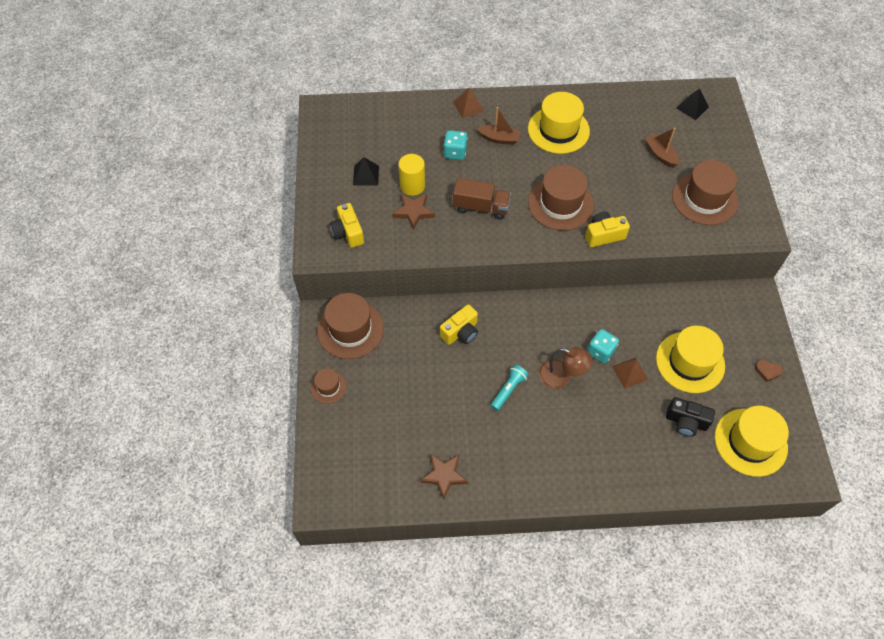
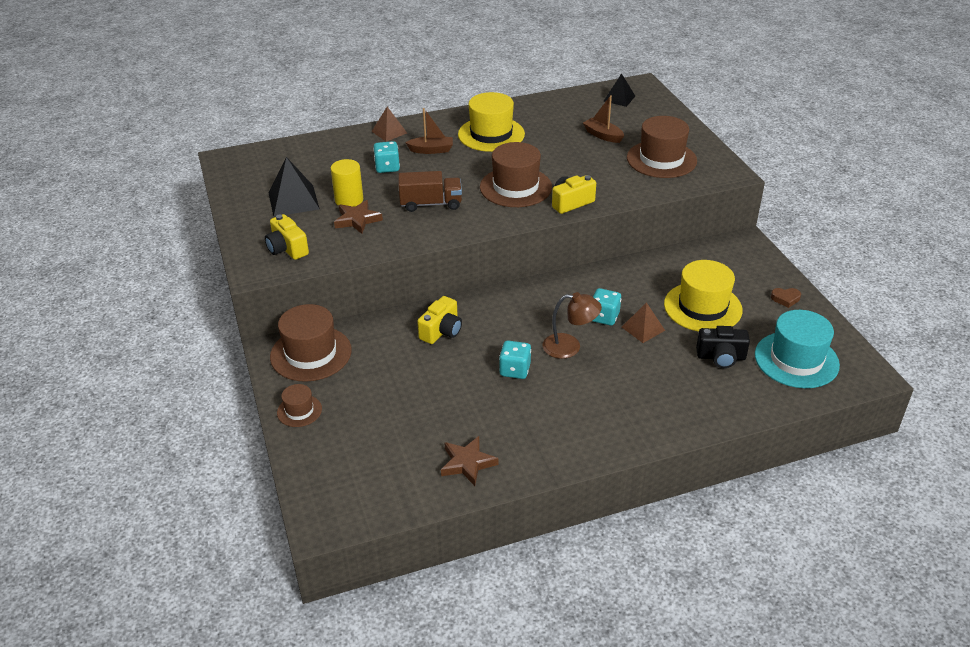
camera: 15 degrees left, 20 degrees down
black pyramid [353,157,379,185] -> black pyramid [268,157,320,217], size x1.59
turquoise flashlight [491,365,529,411] -> turquoise dice [499,340,531,379]
yellow hat [715,406,789,477] -> turquoise hat [755,310,840,388]

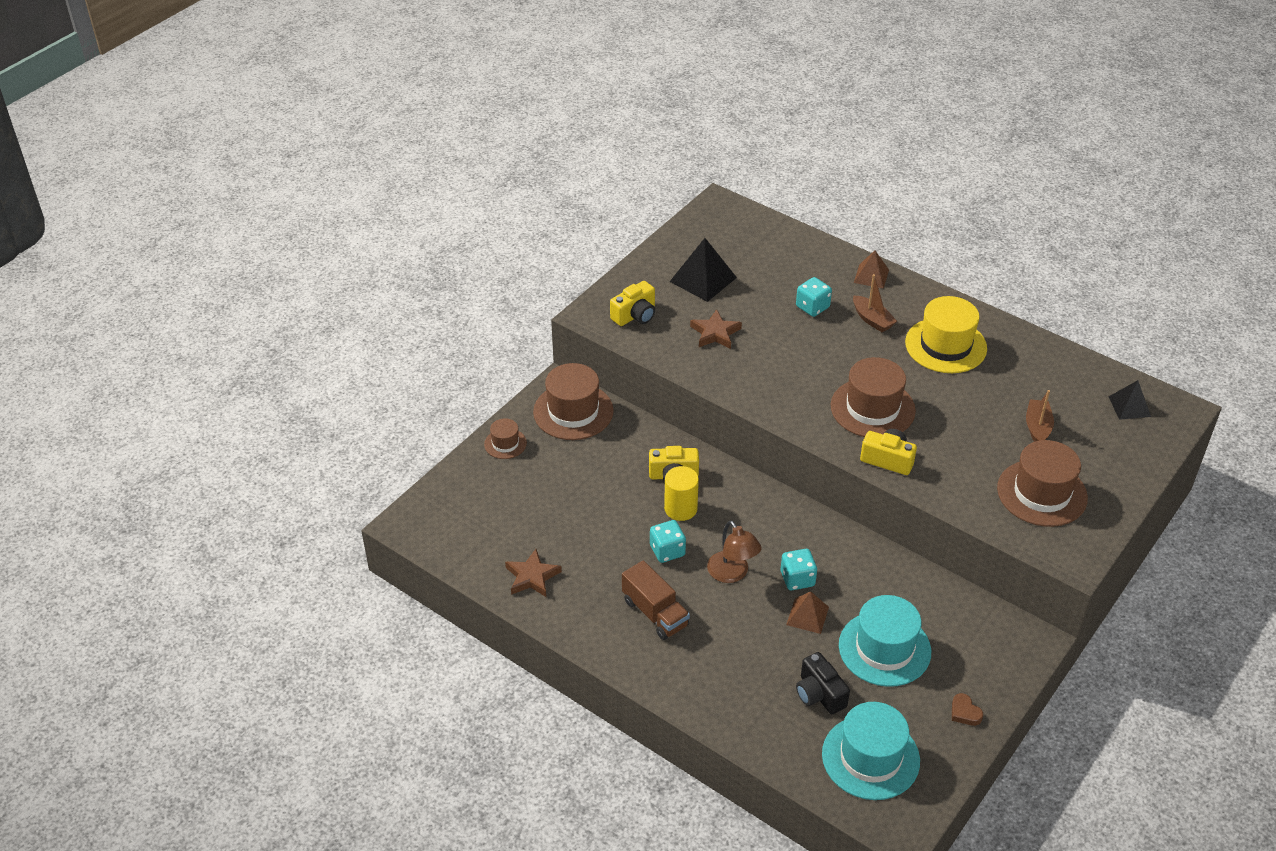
camera: 55 degrees right, 5 degrees up
yellow camera [265,214,309,260] -> yellow camera turned 150 degrees counterclockwise [610,281,655,326]
yellow cylinder [331,159,363,207] -> yellow cylinder moved to [664,466,699,521]
brown truck [398,171,462,212] -> brown truck moved to [622,560,690,640]
yellow hat [664,260,743,332] -> turquoise hat [839,595,931,687]

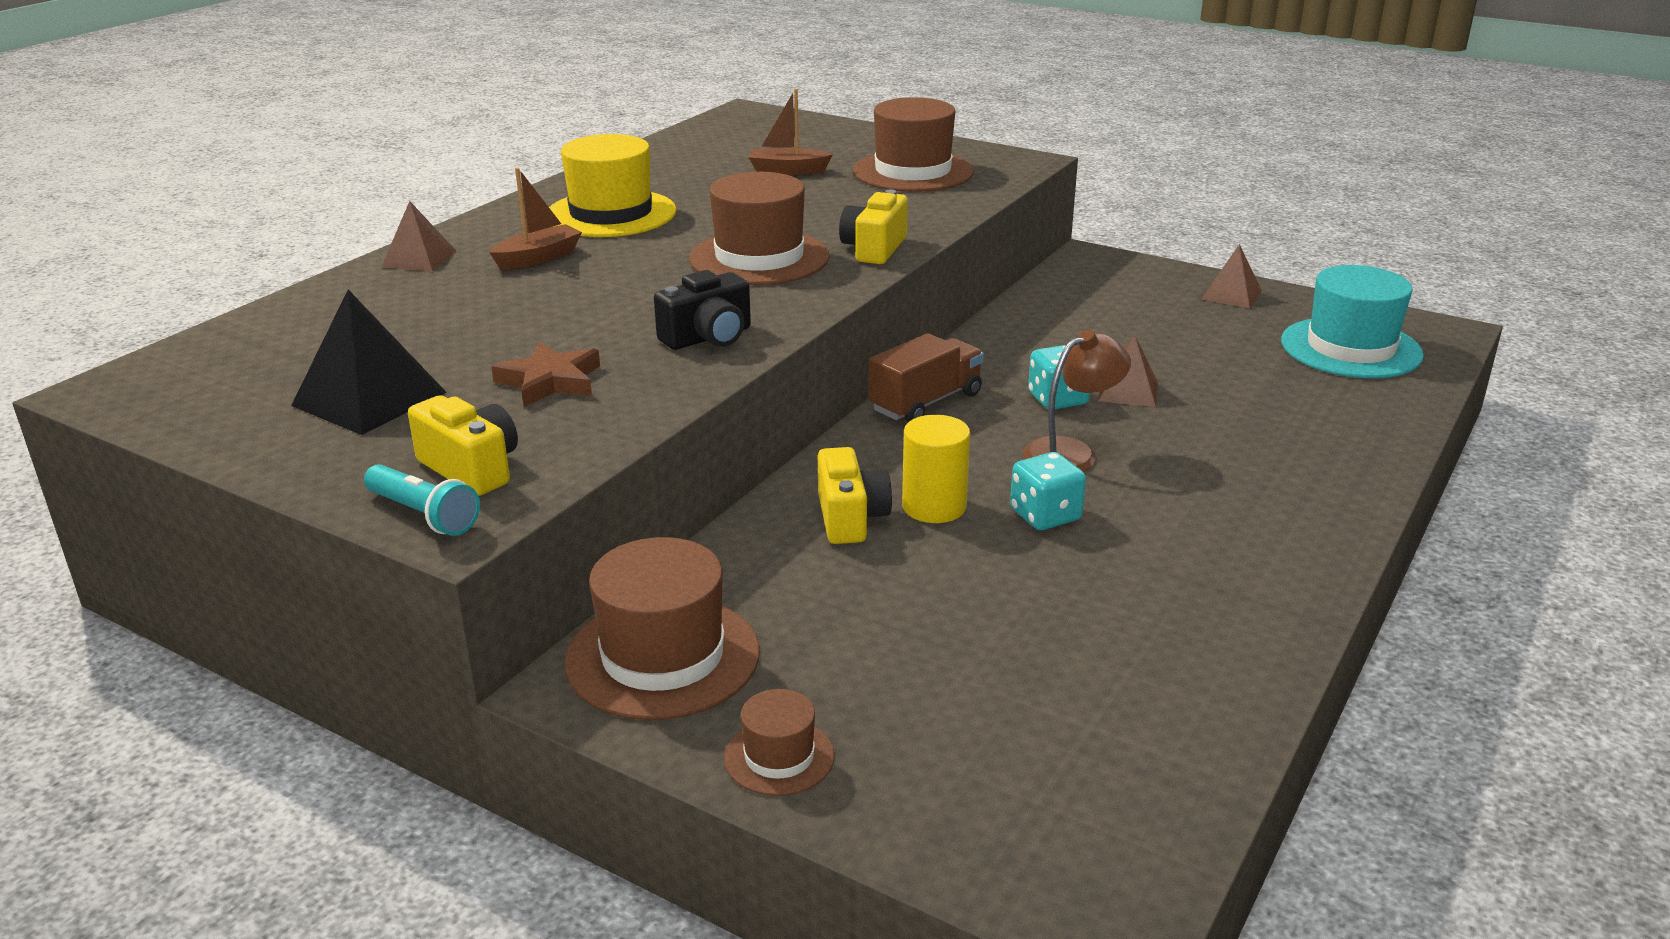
camera: 95 degrees left, 15 degrees down
brown star [505,549,562,597] -> none
brown truck [622,560,690,640] -> brown truck moved to [868,333,984,422]
turquoise dice [796,277,832,317] -> none
black camera [796,652,850,714] -> black camera moved to [654,270,751,350]
turquoise hat [839,595,931,687] -> none
brown heart [952,693,983,726] -> brown pyramid [1201,244,1262,309]
black pyramid [1108,380,1151,420] -> none
none -> turquoise flashlight [364,464,480,536]

